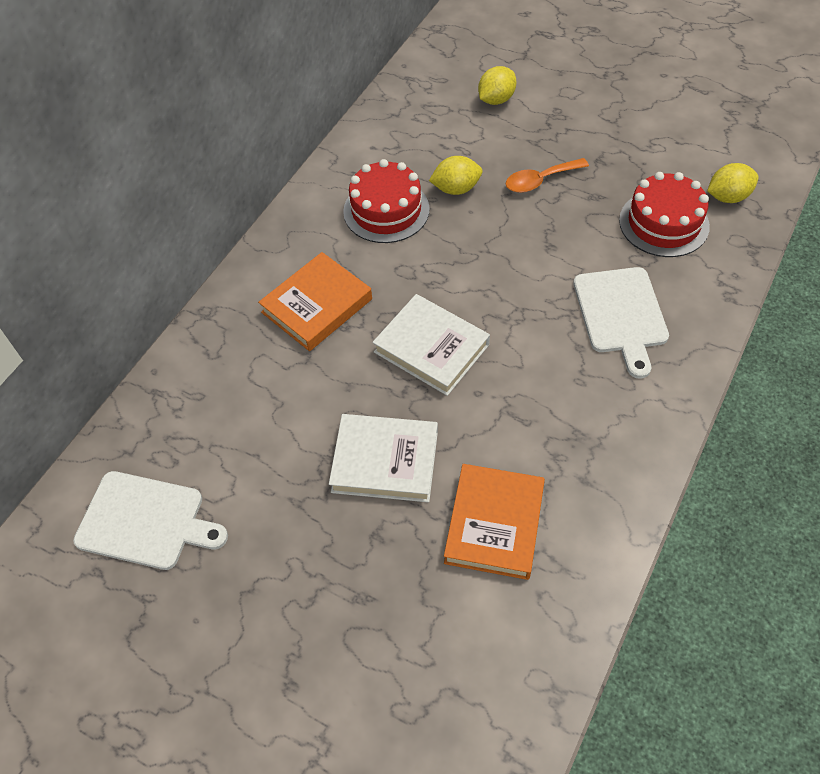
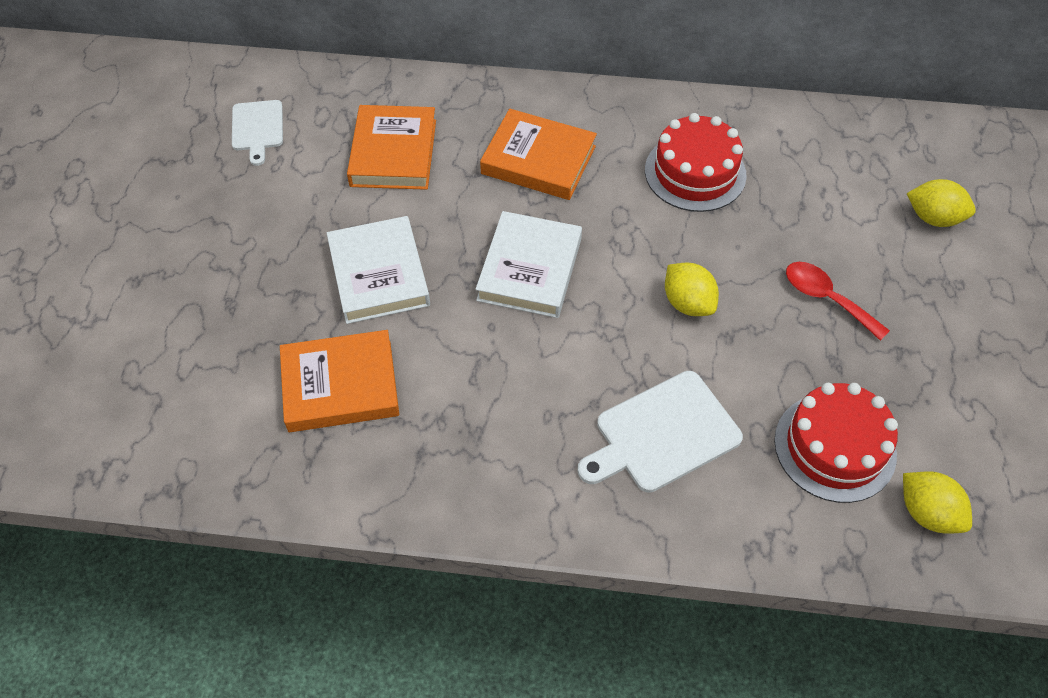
camera: 65 degrees right, 0 degrees up
white cutting board [73,471,228,570] -> white cutting board [232,100,283,166], size x0.63
yellow lemon [429,156,482,195] -> yellow lemon moved to [665,262,719,316]
orange spoon [506,158,589,193] -> red spoon [786,262,890,341]
none -> orange book [347,105,436,190]

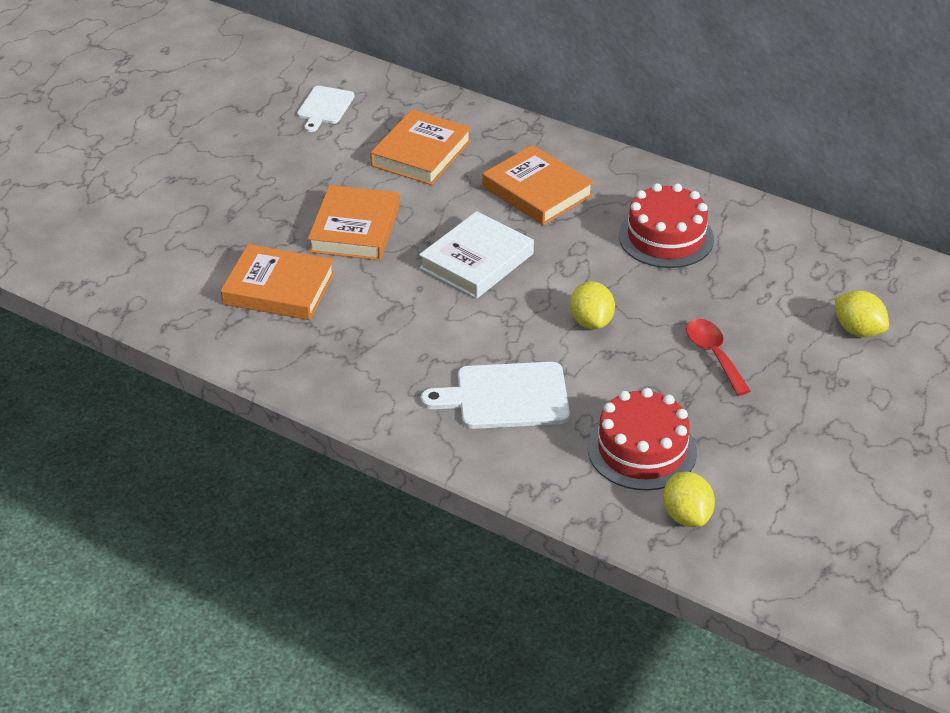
camera: 25 degrees right, 15 degrees down
white book [327,216,430,324] -> orange book [308,185,400,260]

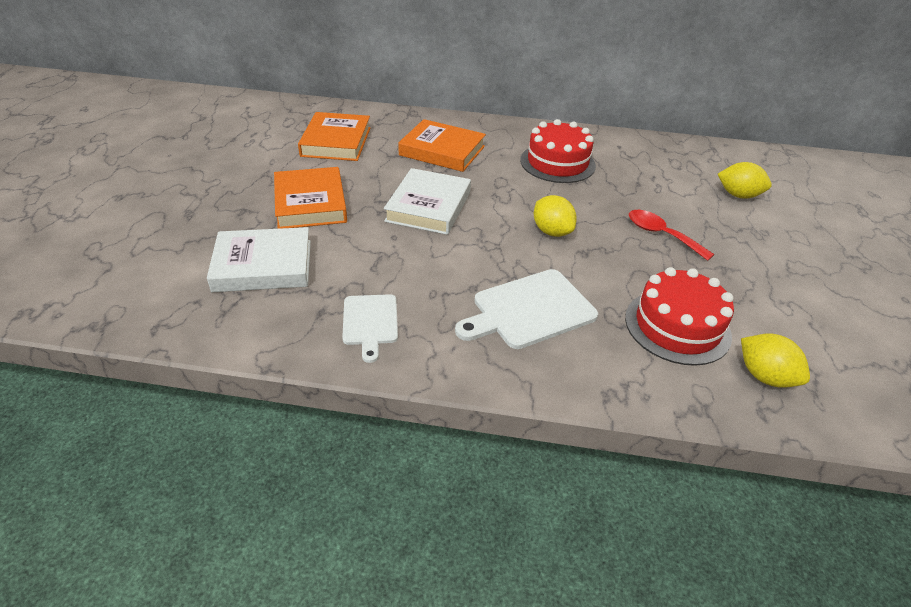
camera: 25 degrees left, 0 degrees up
orange book [221,244,335,320] -> white book [207,227,311,292]
white cutting board [297,86,355,132] -> white cutting board moved to [342,294,398,363]

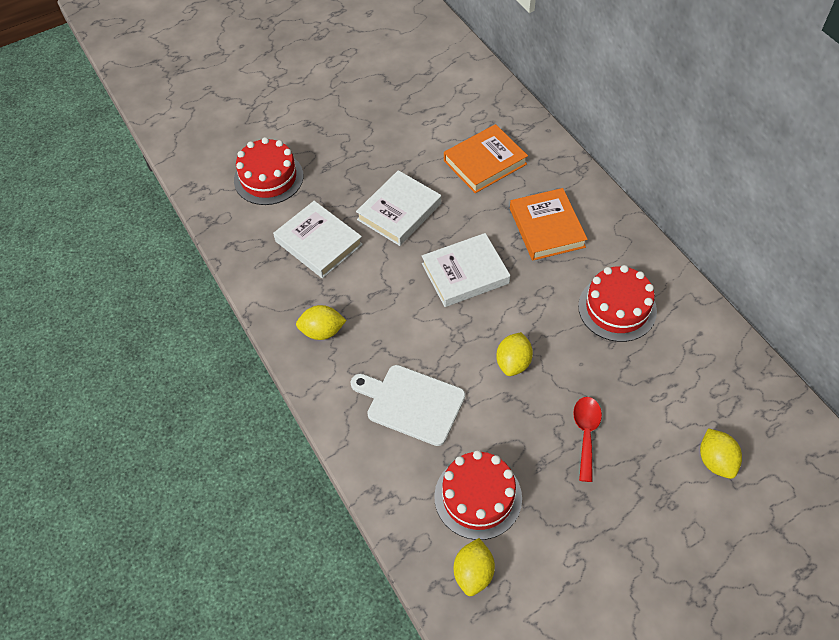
camera: 55 degrees right, 15 degrees up
orange book [274,167,347,229] -> white book [356,170,441,246]
white cutting board [342,294,398,363] -> yellow lemon [296,305,347,340]
none -> red cake [234,137,304,205]

